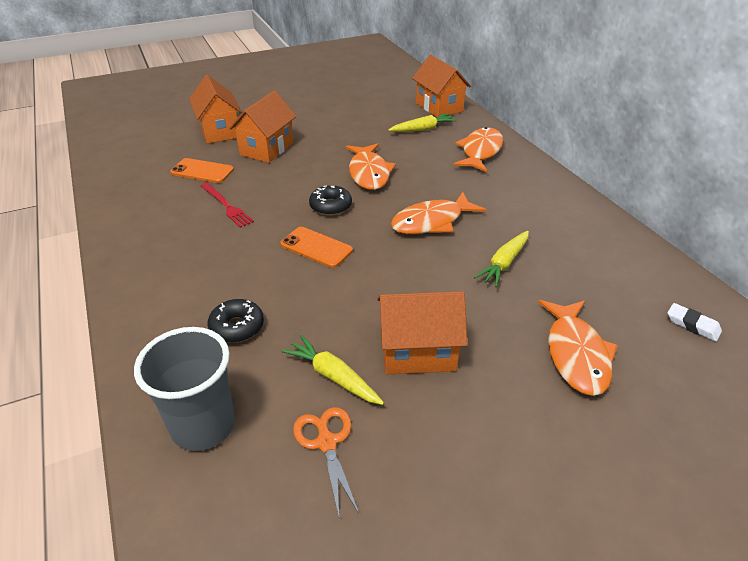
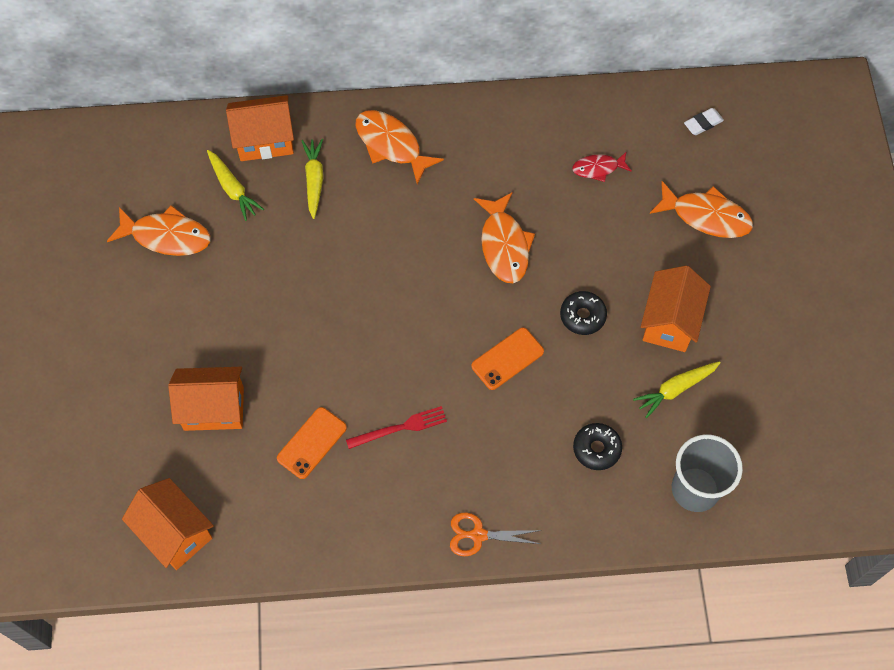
camera: 70 degrees left, 25 degrees up
orange house [229,91,296,163] -> orange house moved to [122,478,214,570]
orange scissors [293,407,360,516] -> orange scissors moved to [450,512,541,556]
black donut [309,185,352,216] -> black donut moved to [560,291,607,335]
orange fish [346,143,396,190] -> orange fish moved to [107,205,211,256]
yellow carrot [474,231,529,287] -> yellow carrot moved to [207,150,264,221]
none -> red fish [572,152,632,182]

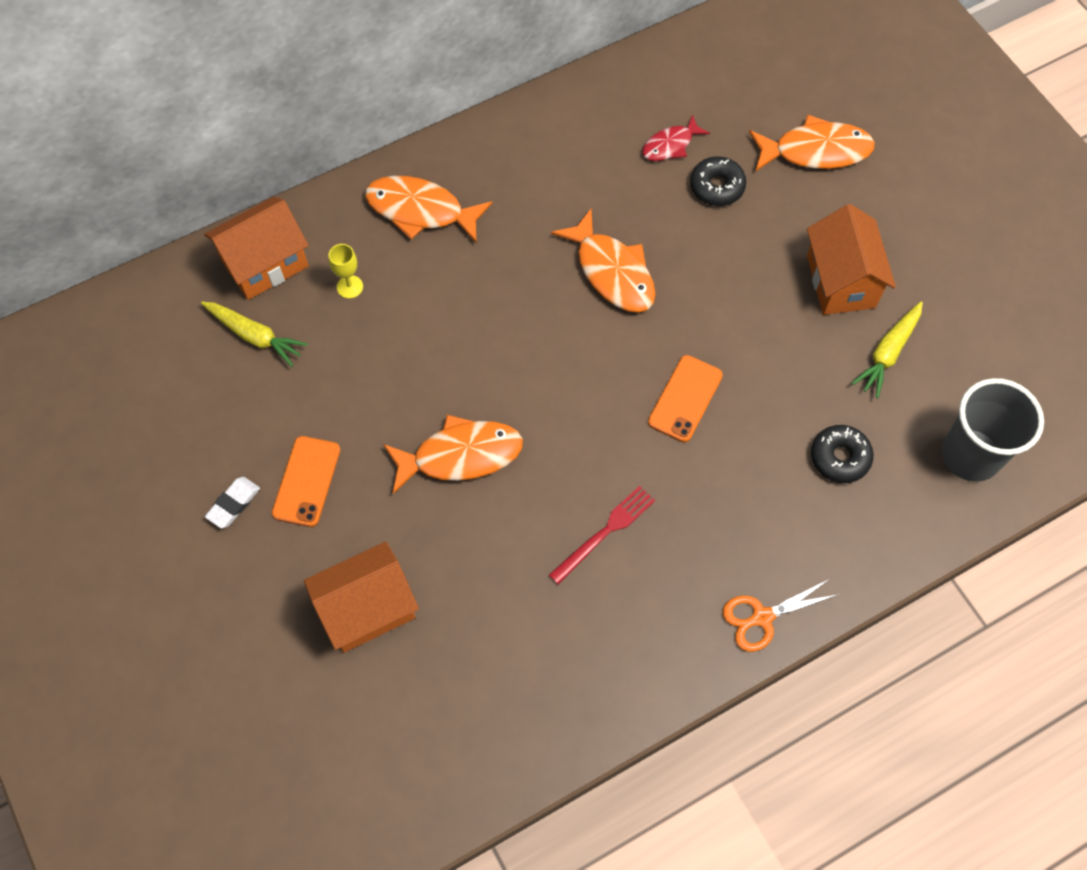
camera: 25 degrees left, 0 degrees up
orange fish [107,205,211,256] -> orange fish moved to [383,415,523,494]
orange house [122,478,214,570] -> none
orange phone [277,407,347,479] -> orange phone moved to [272,436,341,527]
yellow carrot [301,139,323,219] -> yellow goblet [329,244,363,299]
black donut [560,291,607,335] -> black donut moved to [690,156,746,206]
white eraser [684,108,724,135] -> white eraser moved to [205,477,260,529]

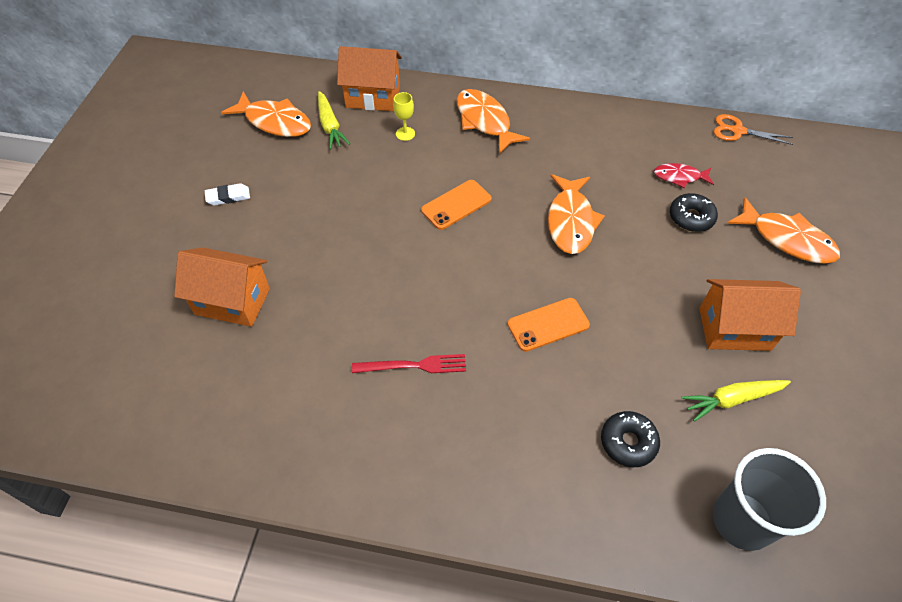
camera: 40 degrees right, 10 degrees down
orange phone [272,436,341,527] -> orange phone moved to [421,180,492,230]
orange fish [383,415,523,494] -> orange fish moved to [221,91,311,137]
orange scissors [722,580,839,652] -> orange scissors moved to [714,114,793,145]
orange house [807,204,896,315] -> orange house turned 60 degrees clockwise [699,279,801,351]

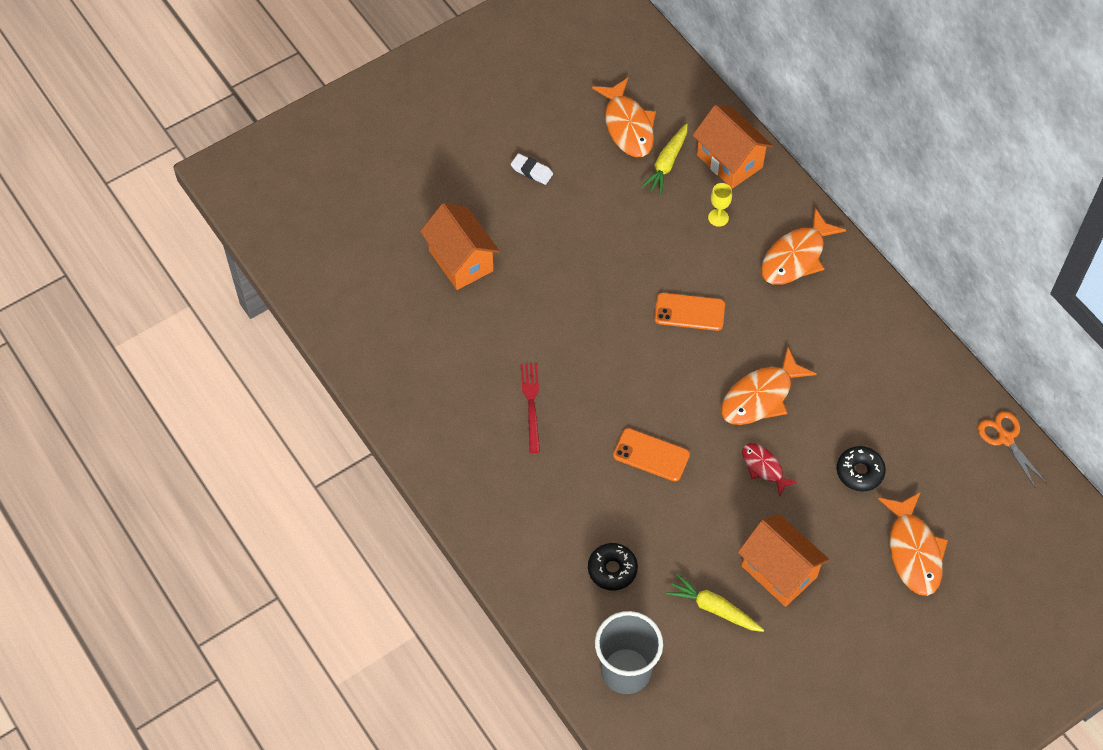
camera: 45 degrees right, 5 degrees up
red fork [352,354,466,373] -> red fork turned 135 degrees counterclockwise [520,363,540,453]
orange fish [456,89,530,154] -> orange fish turned 150 degrees counterclockwise [761,208,846,285]
red fish [654,163,714,188] -> red fish moved to [742,443,798,497]

